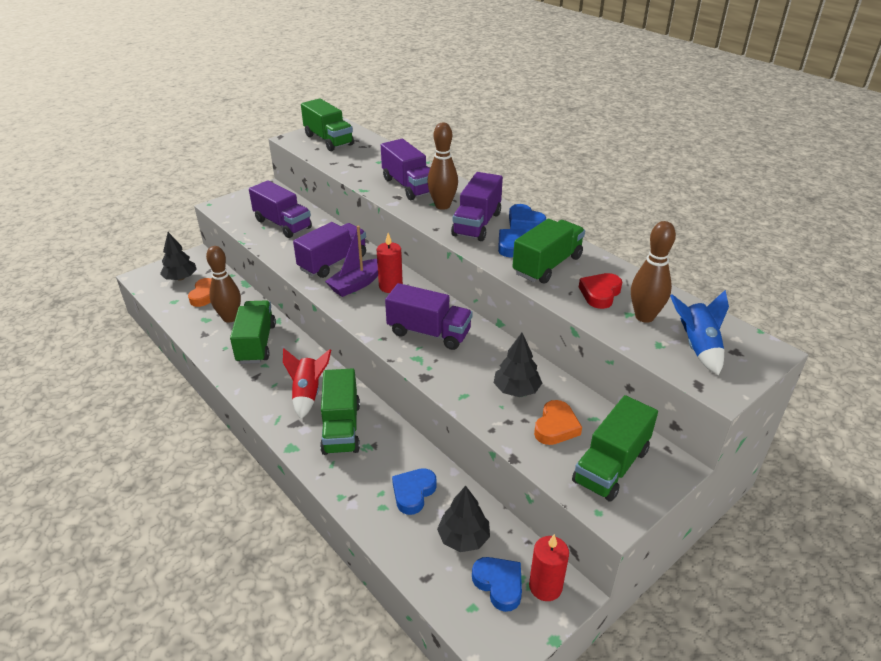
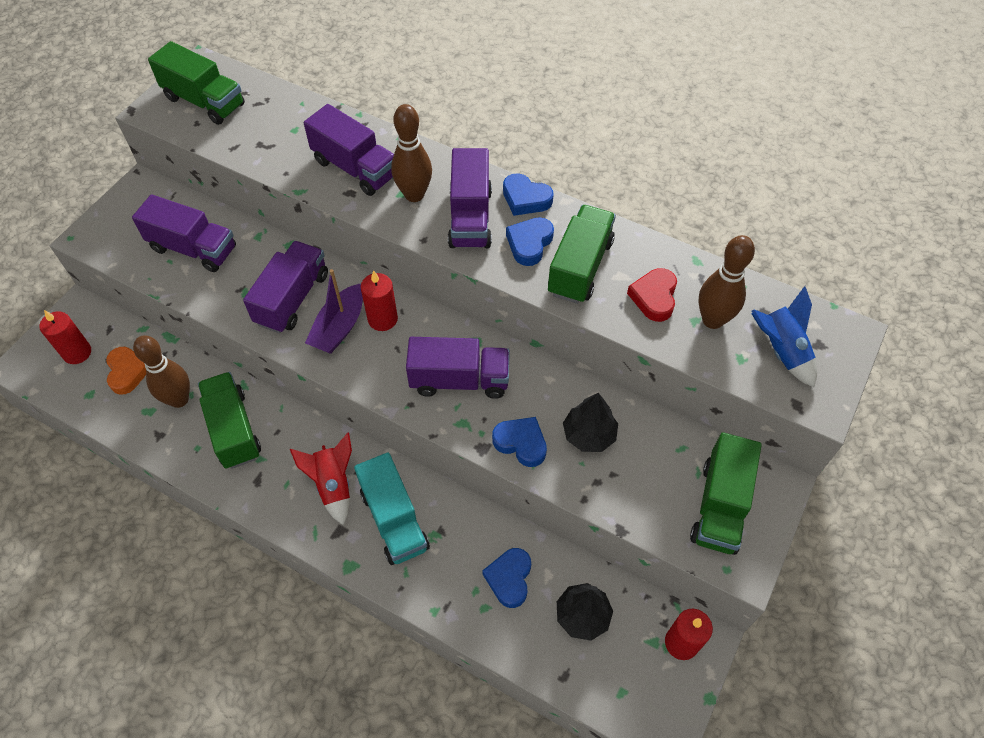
camera: 20 degrees left, 20 degrees up
black tree [160,232,197,281] -> red candle [40,310,91,364]
green truck [320,368,360,455] -> turquoise truck [354,452,430,565]
blue heart [472,557,522,612] -> blue heart moved to [492,417,547,467]
orange heart [534,400,582,445] -> none

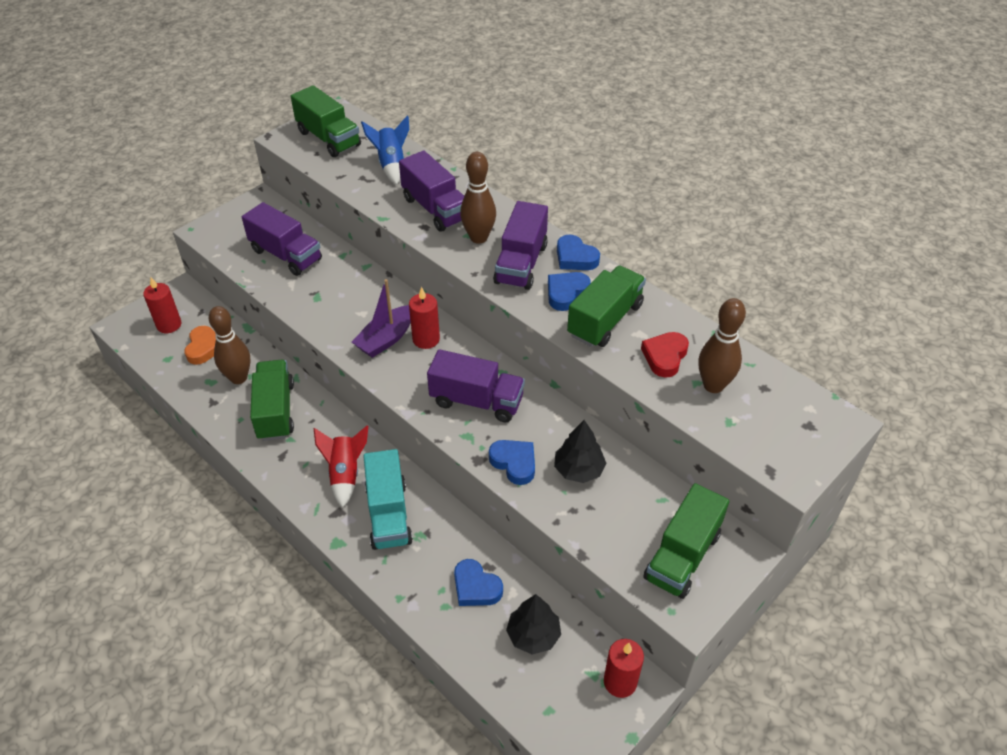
camera: 15 degrees right, 10 degrees down
purple truck [243,241,328,333] -> none
blue heart [482,548,531,608] -> blue heart turned 75 degrees counterclockwise [454,559,503,606]
blue rocket [751,286,817,387] -> blue rocket moved to [361,115,409,185]

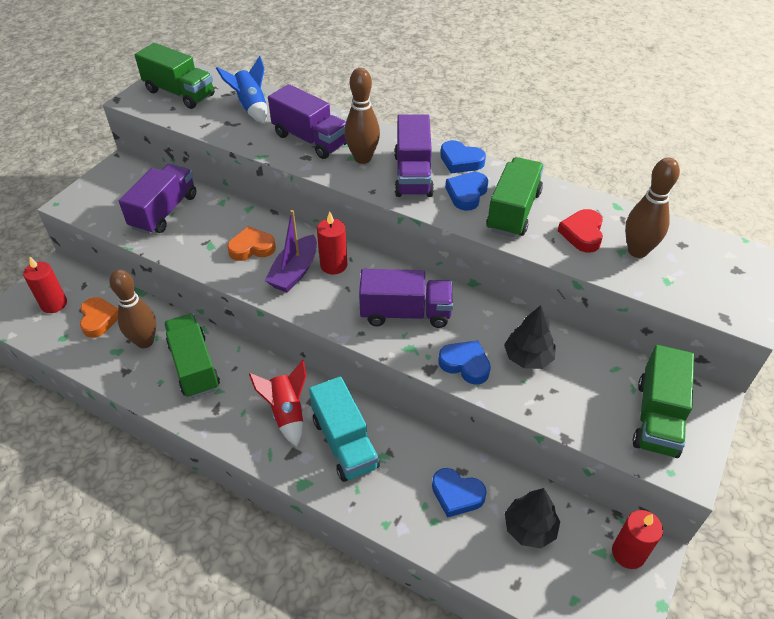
camera: 15 degrees left, 0 degrees up
purple truck [242,202,322,276] -> purple truck turned 90 degrees counterclockwise [119,164,196,234]
none -> orange heart [227,226,276,261]

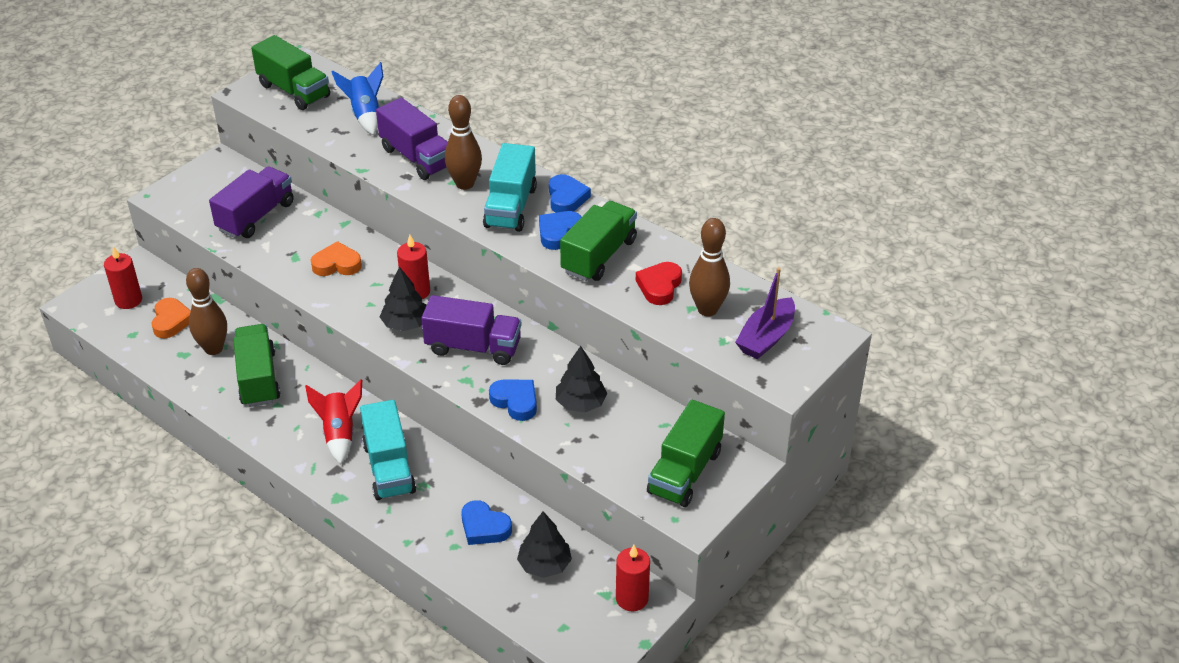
camera: 10 degrees right, 5 degrees down
purple boat [265,210,317,292] -> purple boat moved to [735,267,795,359]
purple truck [394,114,434,197] -> turquoise truck [483,143,537,232]
blue heart [440,140,486,173] -> blue heart turned 135 degrees counterclockwise [549,174,591,213]
none -> black tree [380,267,427,331]

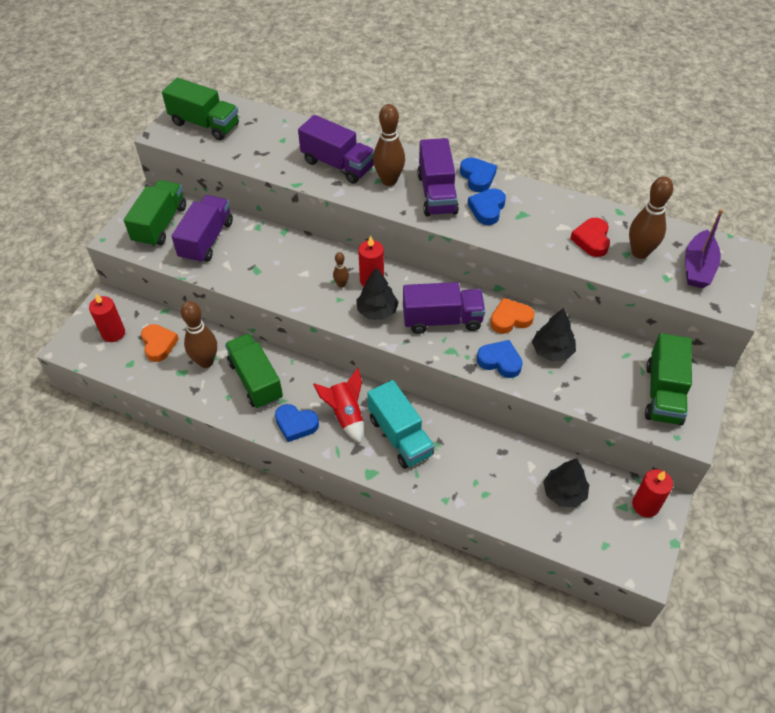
camera: 15 degrees left, 10 degrees up
orange heart [311,241,362,276] -> orange heart moved to [490,298,535,334]
blue rocket [332,62,384,135] -> none
blue heart [461,500,512,545] -> blue heart moved to [275,404,319,442]
turquoise truck [483,143,537,232] -> purple truck [417,138,459,216]
green truck [560,201,637,281] -> green truck moved to [124,180,186,247]
none -> brown bowling pin [333,252,349,288]

